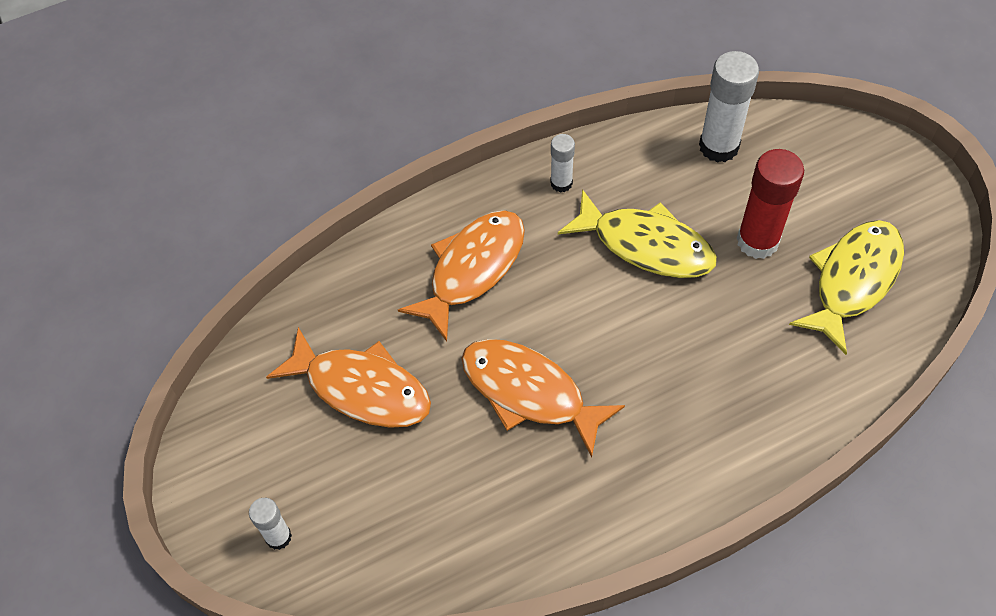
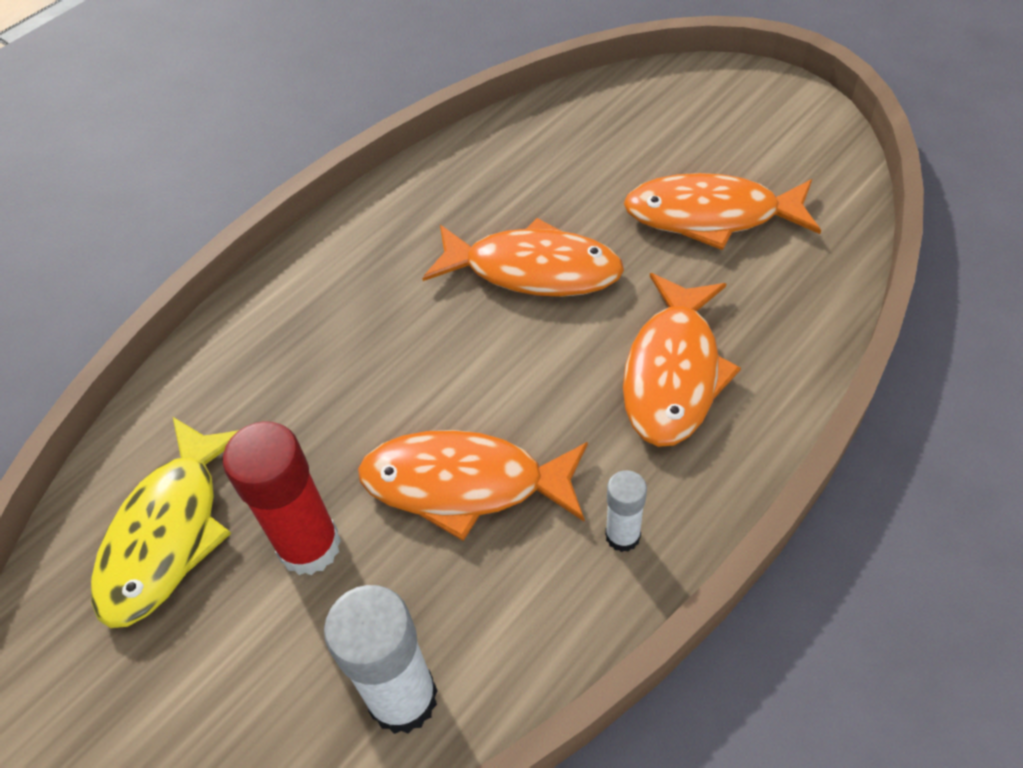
camera: 160 degrees right, 5 degrees down
white glue stick [249,498,292,550] -> none
yellow fish [558,189,717,278] -> orange fish [358,430,588,541]

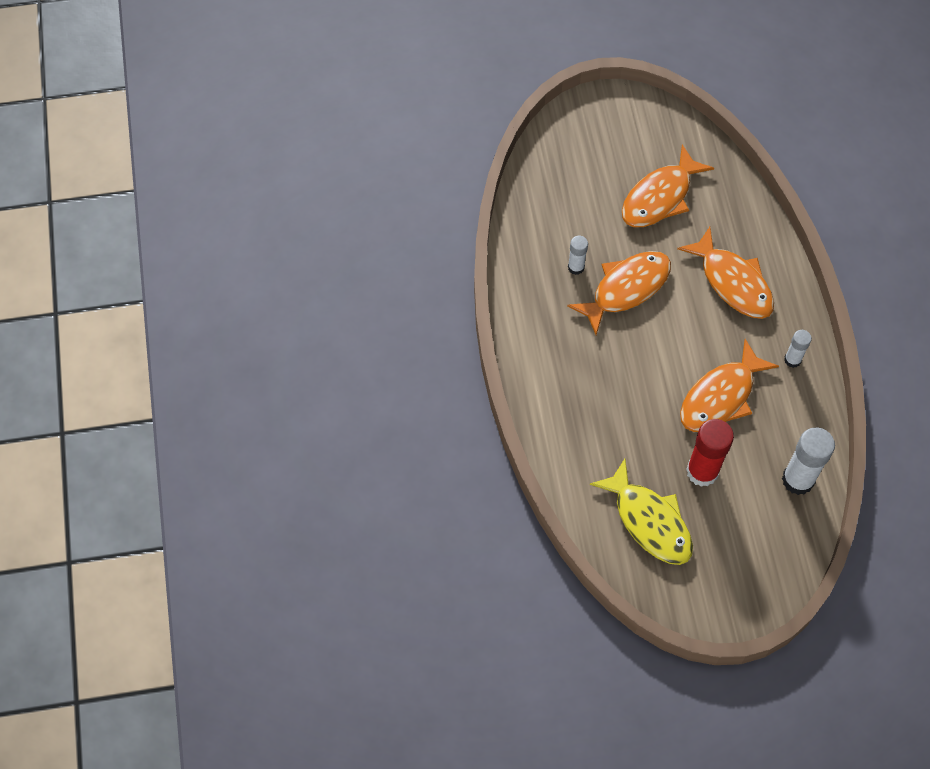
camera: 55 degrees left, 10 degrees up
none -> white glue stick [568,236,588,275]

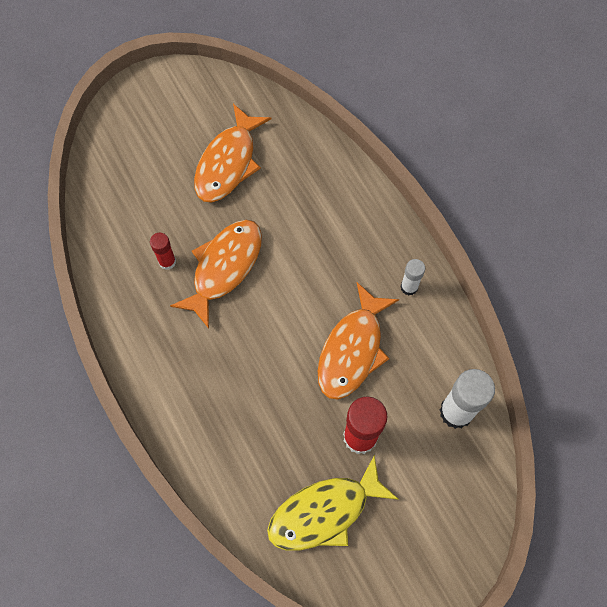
camera: 20 degrees left, 5 degrees up
white glue stick [568,236,588,275] -> red glue stick [150,233,176,270]
yellow fish [590,459,693,565] -> yellow fish turned 120 degrees clockwise [267,455,399,551]
orange fish [677,227,774,319] -> none

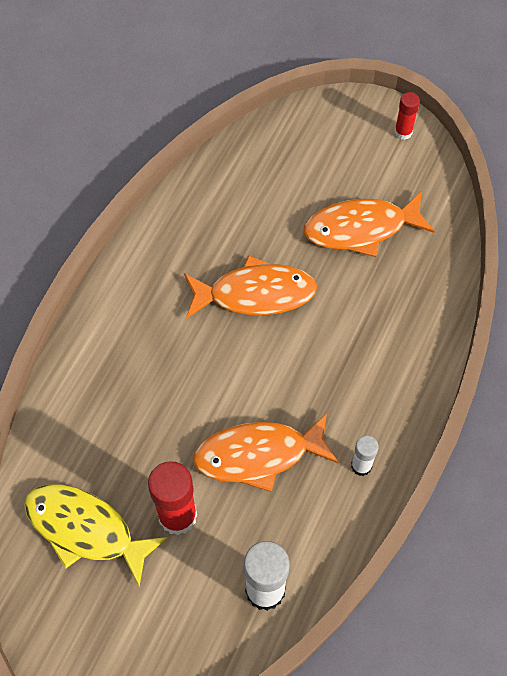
camera: 55 degrees right, 5 degrees down
red glue stick [150,233,176,270] -> red glue stick moved to [395,92,420,140]

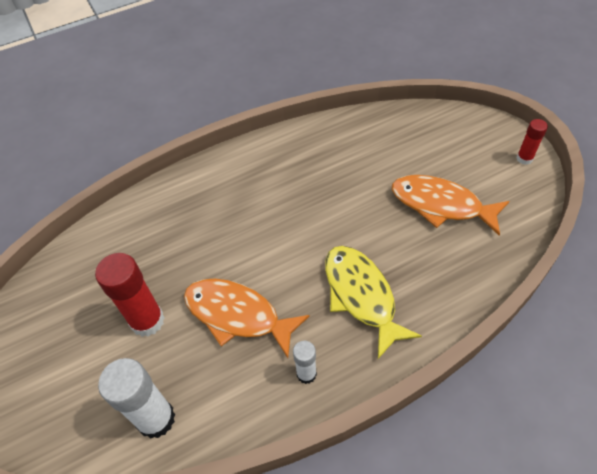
camera: 40 degrees right, 10 degrees down
yellow fish [24,484,167,587] -> yellow fish moved to [325,246,422,359]
orange fish [184,255,317,319] -> none

